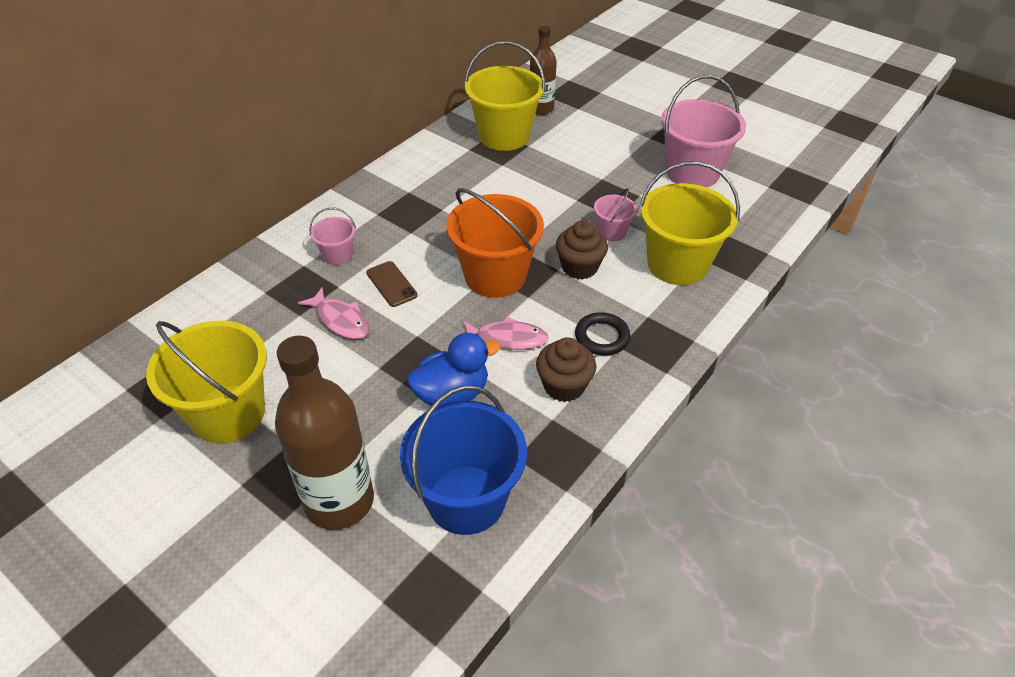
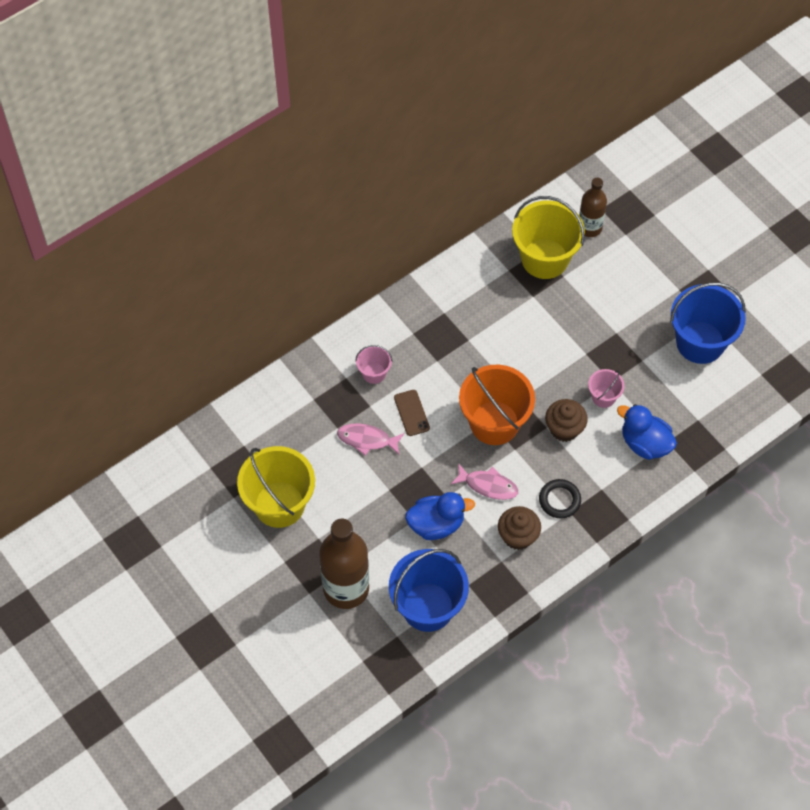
camera: 15 degrees right, 15 degrees up
pink fish [298,288,369,339] -> pink fish turned 135 degrees clockwise [337,424,404,455]
yellow bucket [639,161,740,285] -> blue duck [617,404,677,460]
pink bucket [661,75,746,187] -> blue bucket [670,282,746,364]

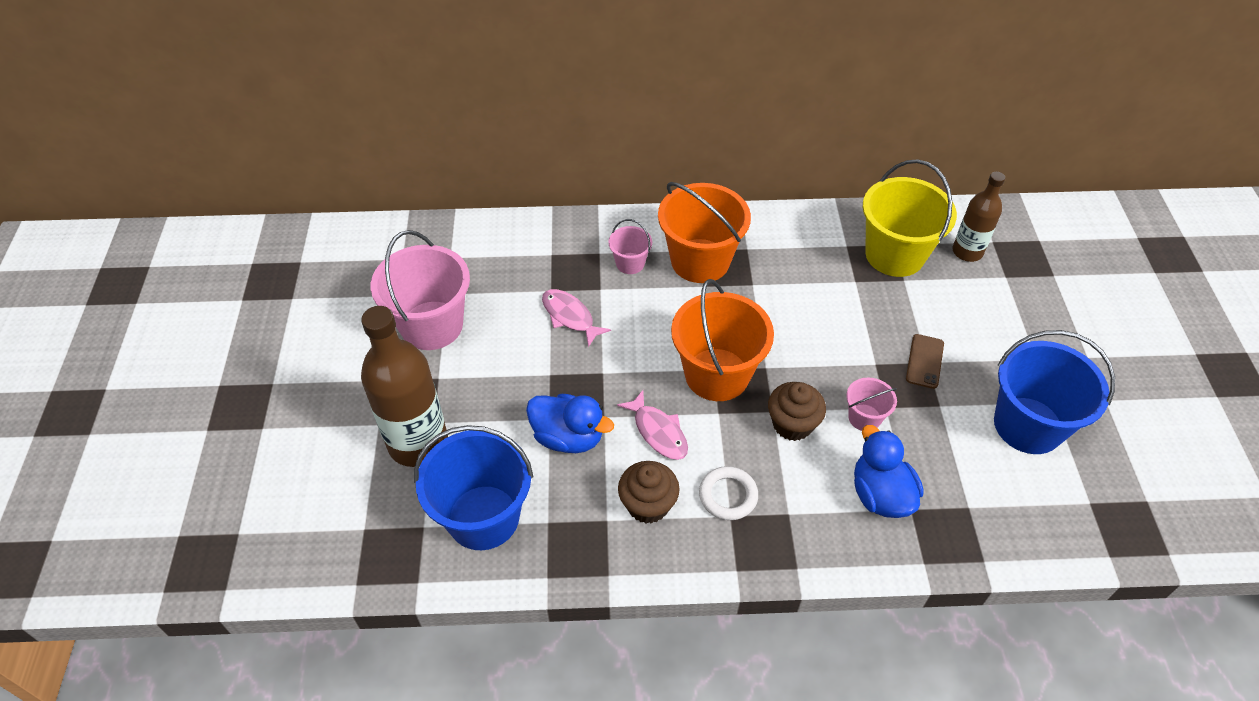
camera: 35 degrees right, 10 degrees down
yellow bucket [237,446,315,528] -> pink bucket [371,230,470,350]
brown phone [394,390,430,436] -> brown phone moved to [906,334,944,389]
black ring [539,479,581,519] -> white ring [699,466,758,520]
none -> orange bucket [658,182,751,283]

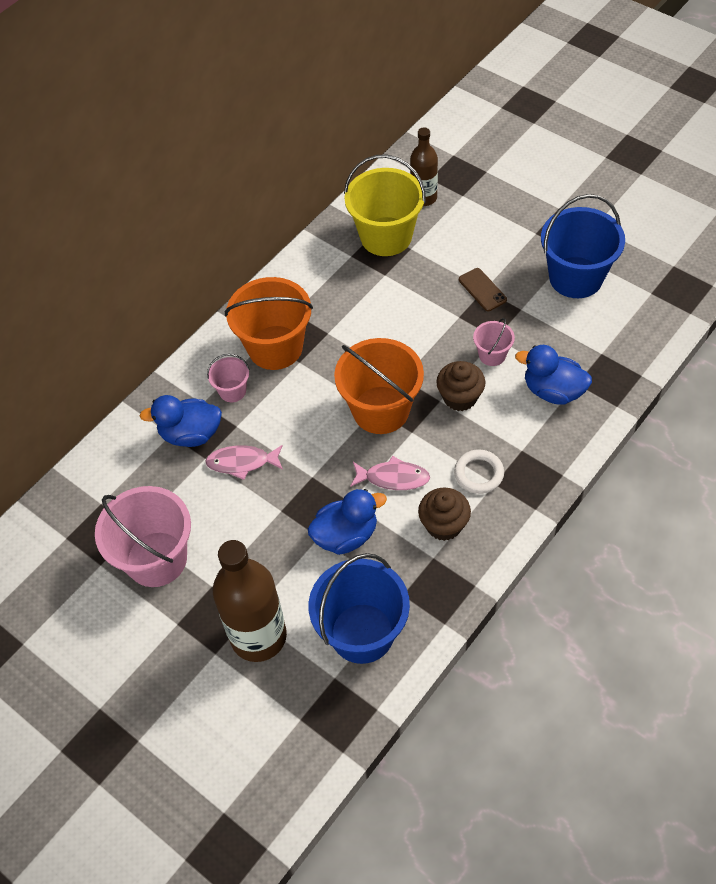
camera: 45 degrees left, 5 degrees up
none -> blue duck [139,395,222,447]

